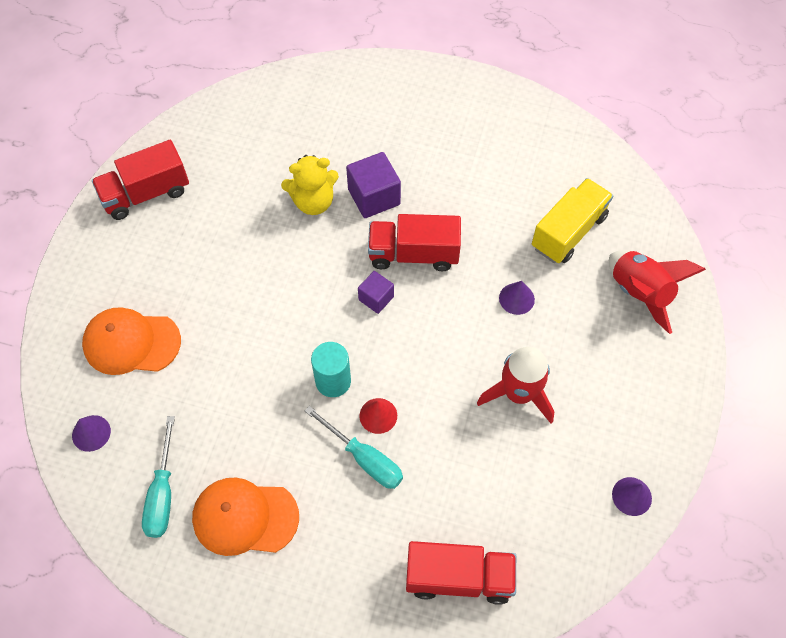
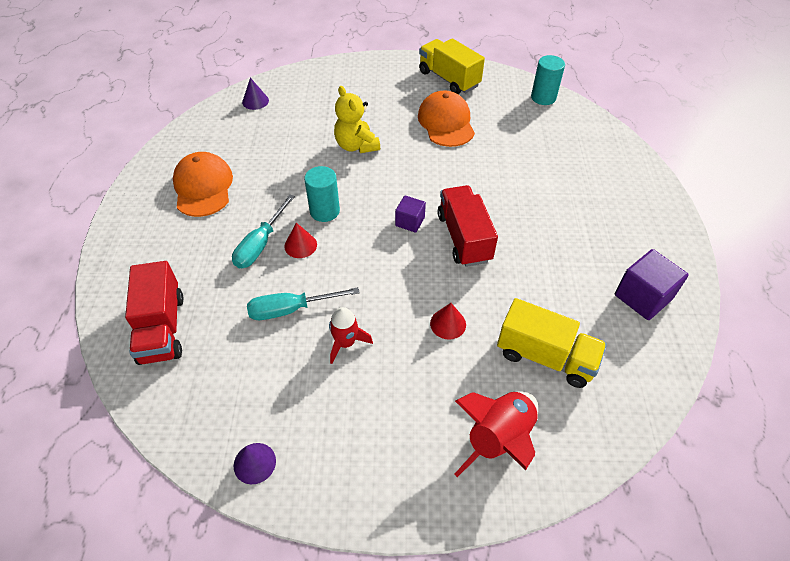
camera: 75 degrees right, 10 degrees down
orange cap [82,307,181,375] -> orange cap moved to [418,91,475,147]
red truck [92,140,189,220] -> yellow truck [419,38,485,94]
turquoise screwdriver [142,416,175,538] -> turquoise screwdriver moved to [247,287,360,320]
yellow teddy bear [281,155,339,215] -> yellow teddy bear moved to [334,86,380,153]
purple cube [346,152,401,218] -> purple cube moved to [615,249,689,320]
red rocket [477,347,555,423] -> red rocket [329,307,373,364], size x0.63
purple cone [499,281,535,315] -> red cone [430,303,466,340]
none -> turquoise cylinder [531,55,565,105]

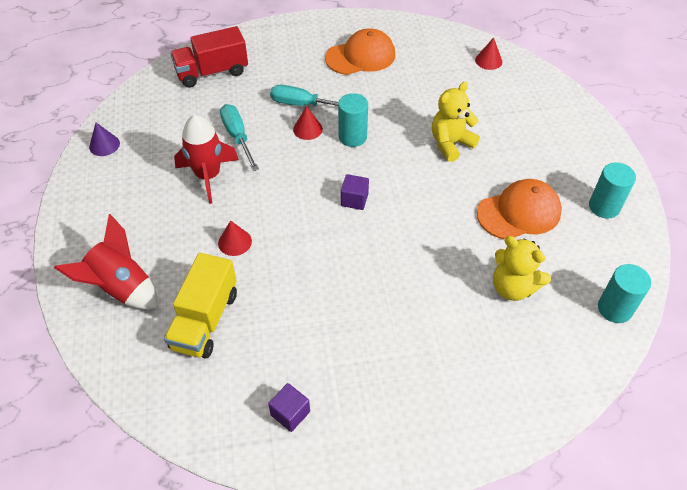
camera: 80 degrees right, 0 degrees up
purple cone [242,78,269,110] -> red cone [475,38,502,70]
red rocket [329,307,373,364] -> red rocket [174,115,239,204], size x1.59
yellow truck [419,38,485,94] -> turquoise cylinder [589,162,636,219]
red truck [437,185,498,267] -> none
purple cube [615,249,689,320] -> purple cube [268,383,310,432], size x0.60
none -> yellow teddy bear [493,236,551,301]

